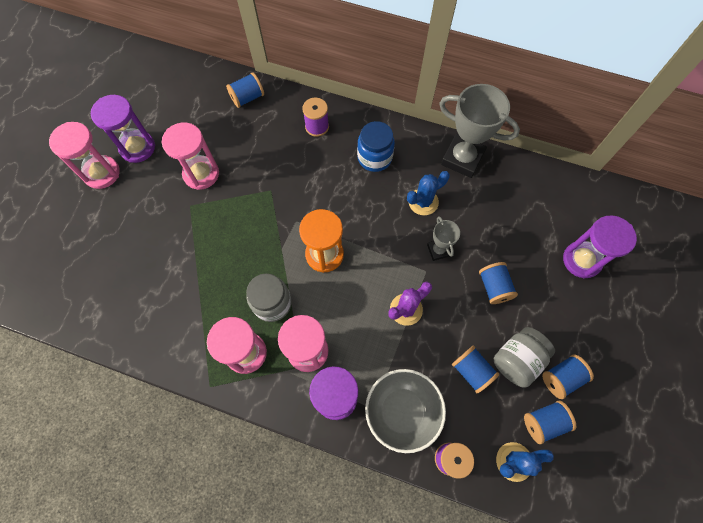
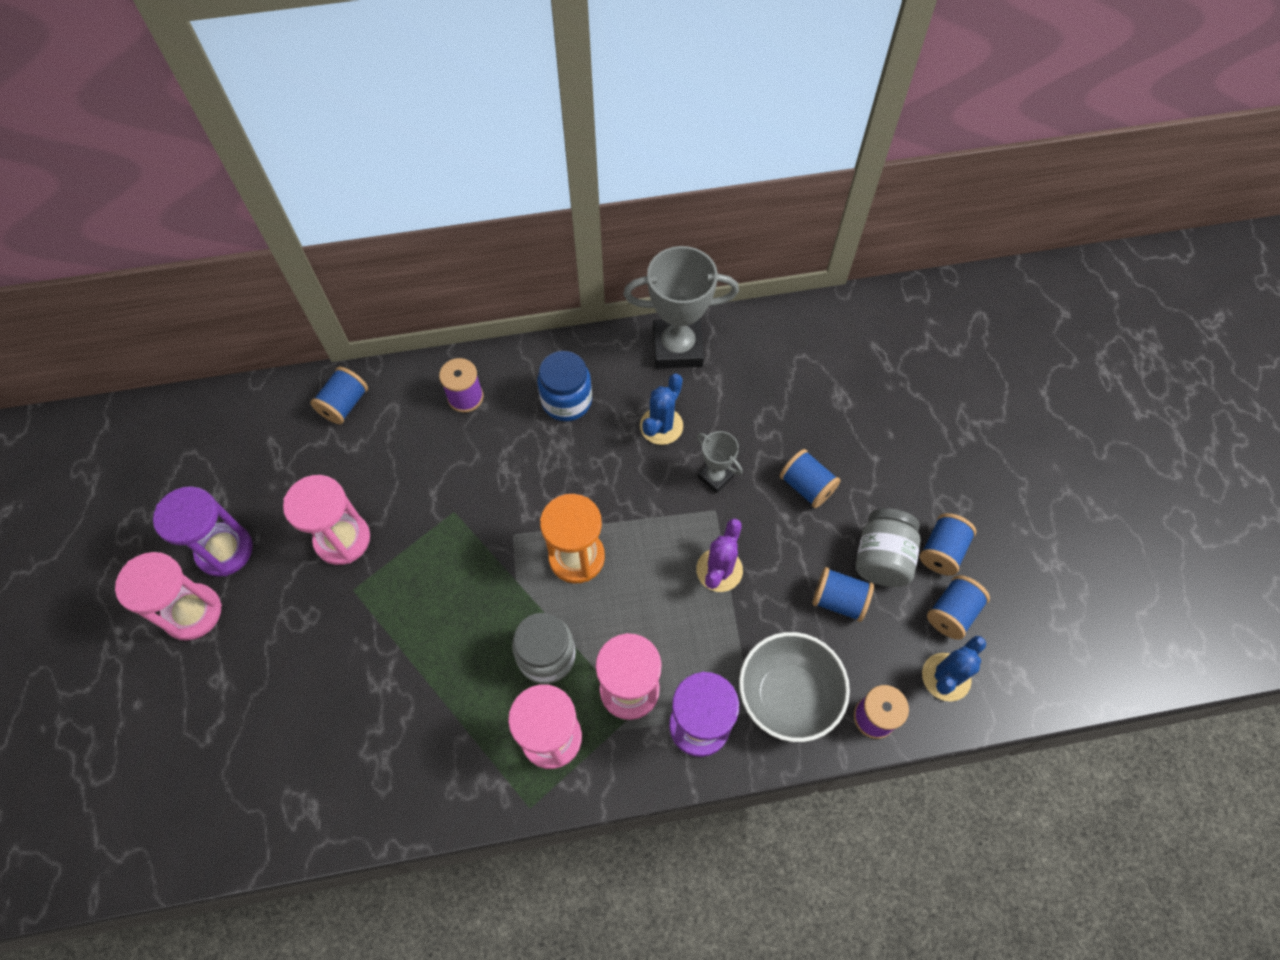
camera: 30 degrees left, 5 degrees down
purple hourglass [563,215,637,279] -> none

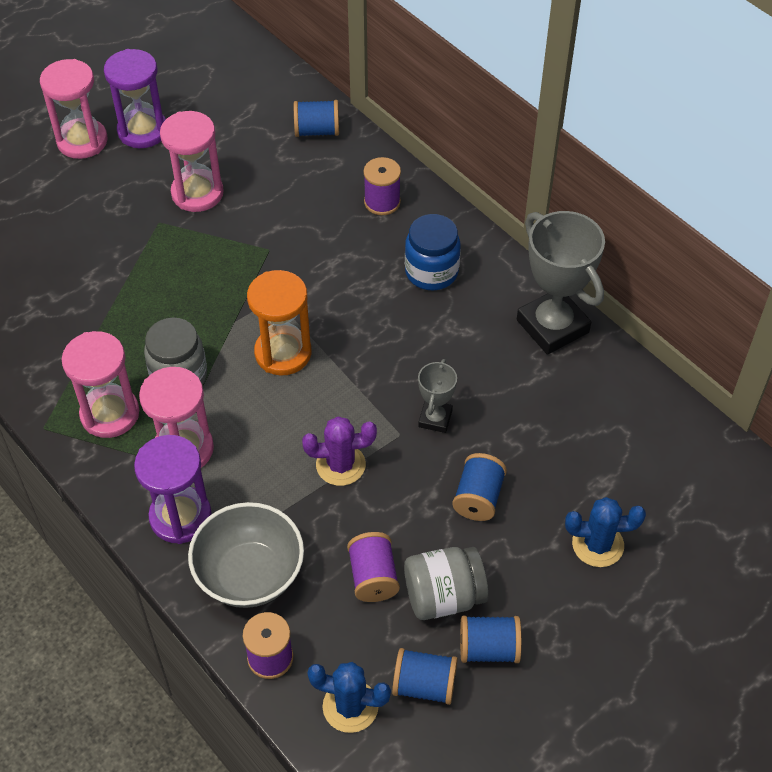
camera: 60 degrees right, 10 degrees down
blue cactus [640,374,683,445] -> blue cactus moved to [565,497,646,567]
blue spool [812,567,874,622] -> purple spool [347,532,400,602]

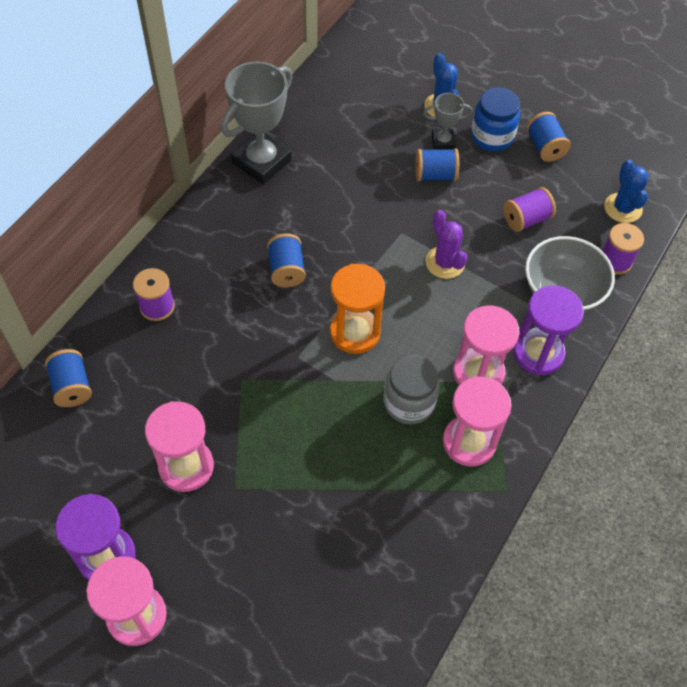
camera: 110 degrees left, 5 degrees up
blue spool [392,648,458,705] -> blue spool moved to [267,233,306,288]
grey jar [404,547,489,620] -> none
blue jar [405,214,461,290] -> blue jar moved to [471,87,520,151]
grey trophy [418,359,457,433] -> grey trophy moved to [423,93,473,150]

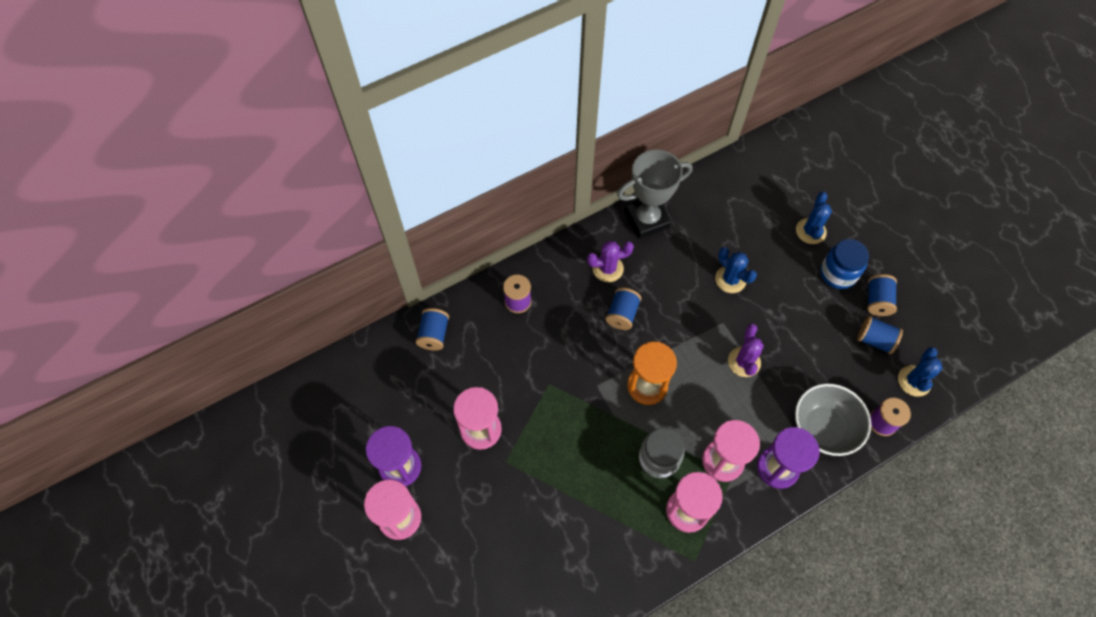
camera: 30 degrees right, 5 degrees up
blue spool [415,148,459,181] -> blue spool moved to [857,316,903,354]
grey trophy [423,93,473,150] -> none
purple spool [503,187,556,232] -> none
none -> purple cactus [587,241,634,282]
none -> blue cactus [715,247,757,293]

